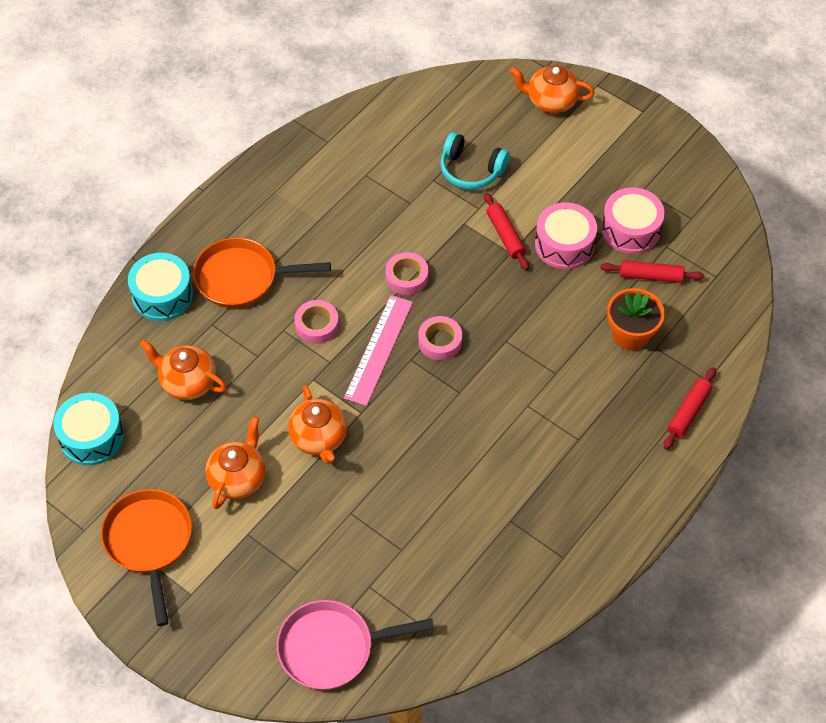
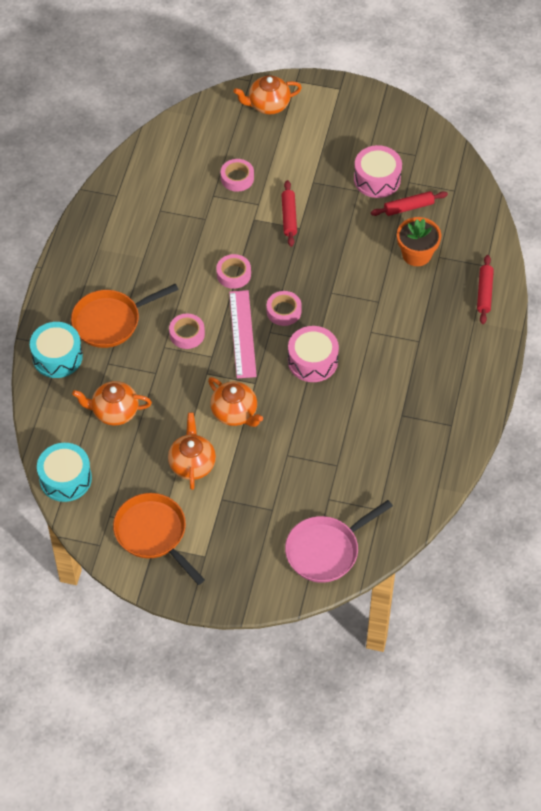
camera: 25 degrees left, 0 degrees up
turquoise headphones [440,132,509,189] -> pink tape [221,159,254,192]
red rolling pin [484,193,529,270] -> red rolling pin turned 45 degrees clockwise [281,180,297,247]
pink drum [535,202,597,269] -> pink drum moved to [288,326,339,382]

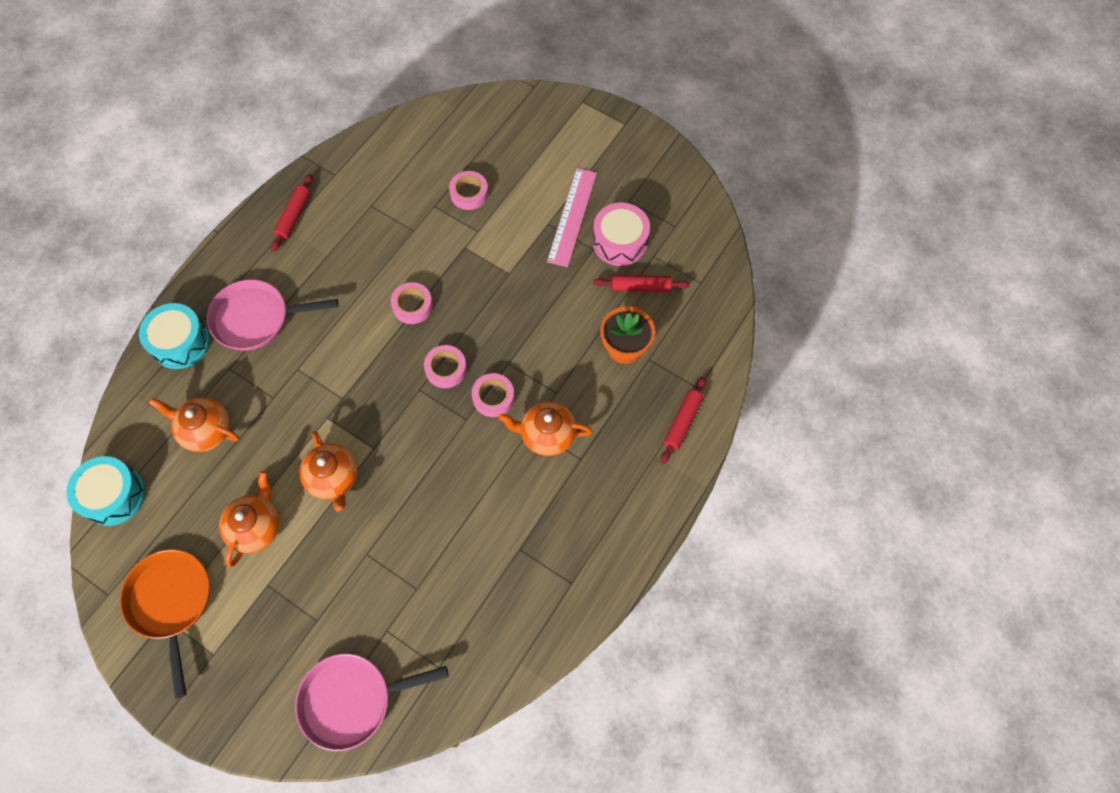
camera: 20 degrees right, 10 degrees up
orange pan [71,284,179,348] -> pink pan [207,279,338,351]
pink tape [169,314,205,349] -> pink tape moved to [472,373,515,417]
pink ruler [229,290,257,378] -> pink ruler moved to [547,168,597,267]
orange teapot [233,75,302,114] -> orange teapot moved to [498,401,593,456]
red rolling pin [281,180,297,247] -> red rolling pin moved to [271,174,313,252]
pink drum [288,326,339,382] -> none

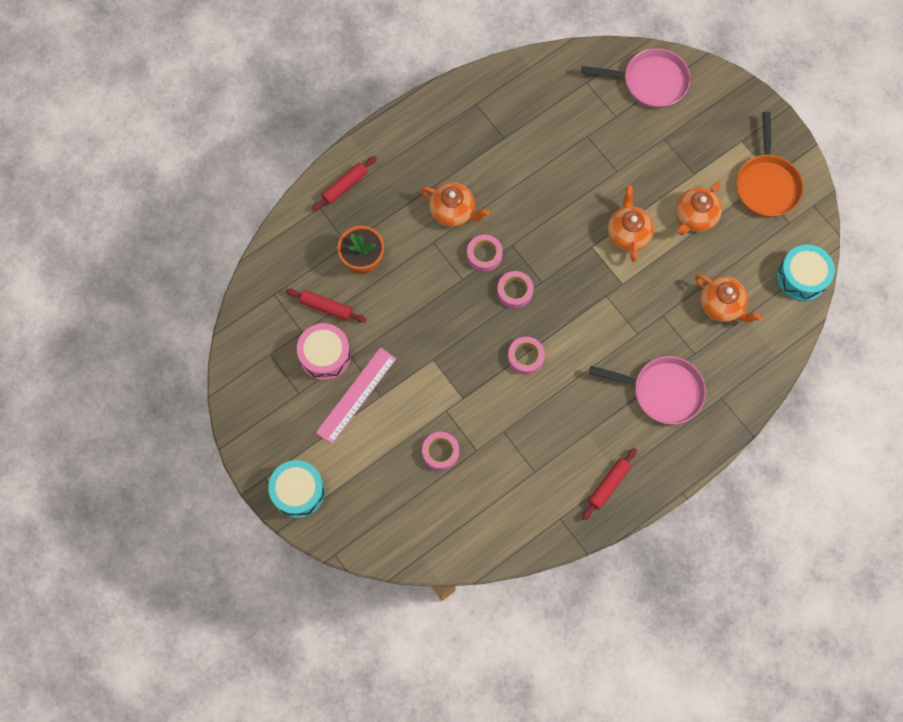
camera: 160 degrees left, 5 degrees up
turquoise drum [139,303,210,369] -> turquoise drum moved to [268,460,325,518]

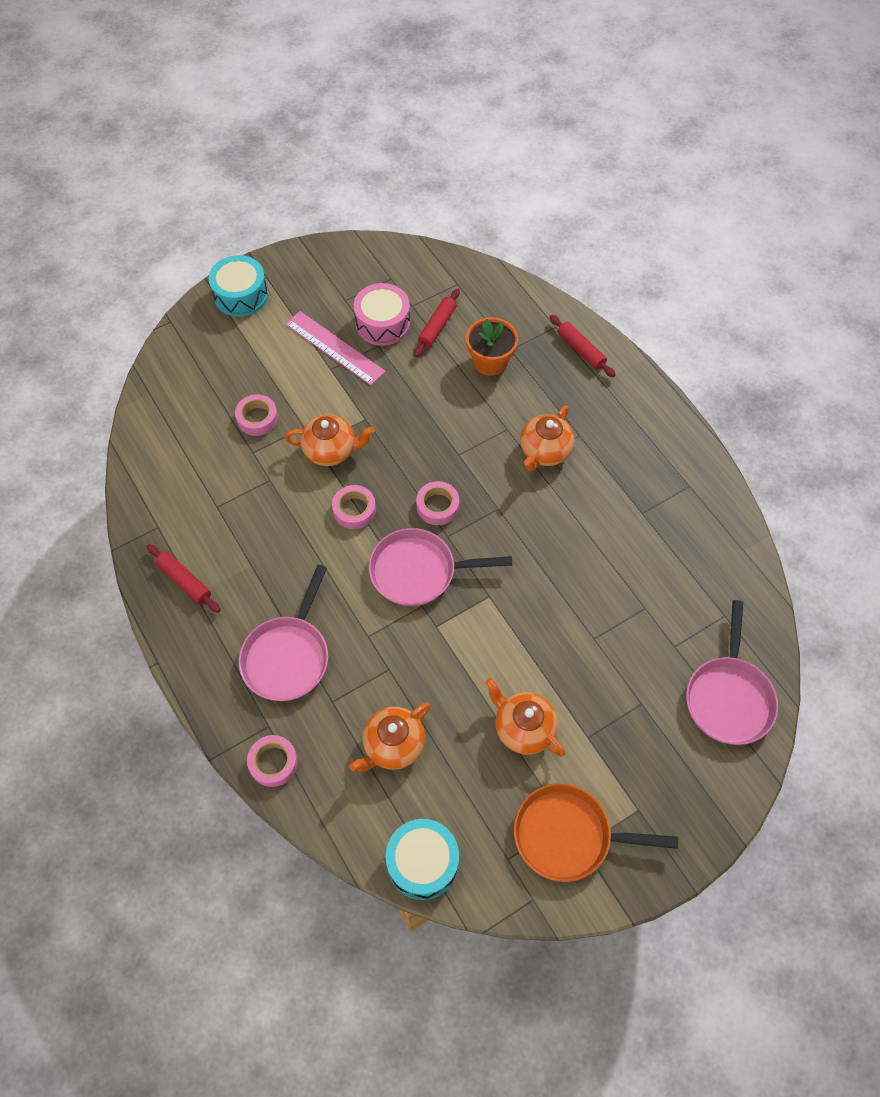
camera: 95 degrees right, 10 degrees down
pink tape [467,235,503,272] -> pink tape moved to [247,735,298,787]
orange teapot [608,185,654,262] -> orange teapot moved to [285,415,375,466]
none -> pink pan [369,528,512,606]

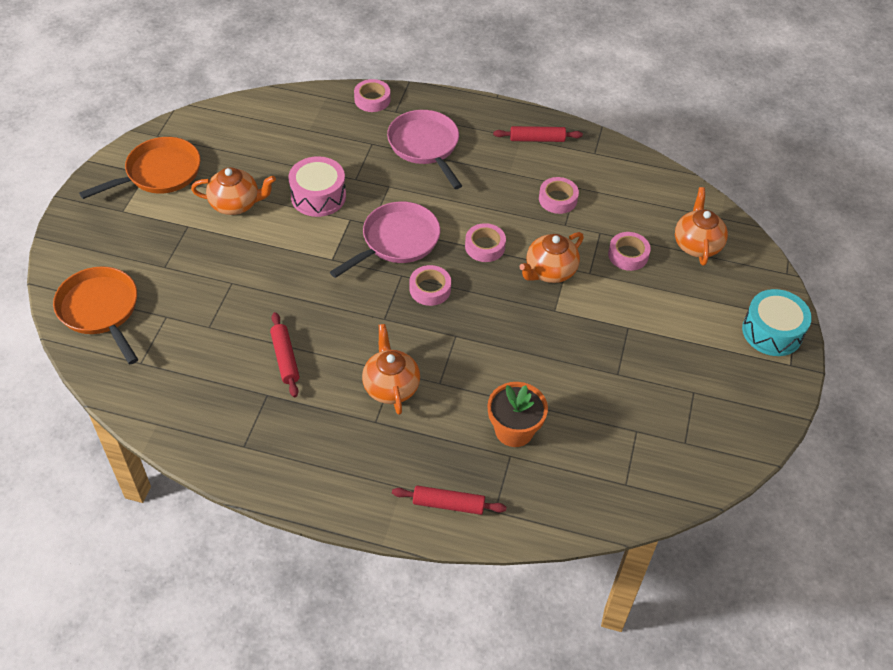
camera: 135 degrees right, 10 degrees down
pink ruler [285,311,386,385] -> none
orange teapot [349,702,431,772] -> orange teapot moved to [675,187,728,266]
pink drum [353,283,410,346] -> pink drum moved to [289,156,346,217]
turquoise drum [386,819,459,900] -> none
red rolling pin [414,288,460,357] -> red rolling pin moved to [270,312,299,397]
pink pan [686,600,778,745] -> orange pan [53,266,138,364]
none -> pink tape [539,177,579,214]

